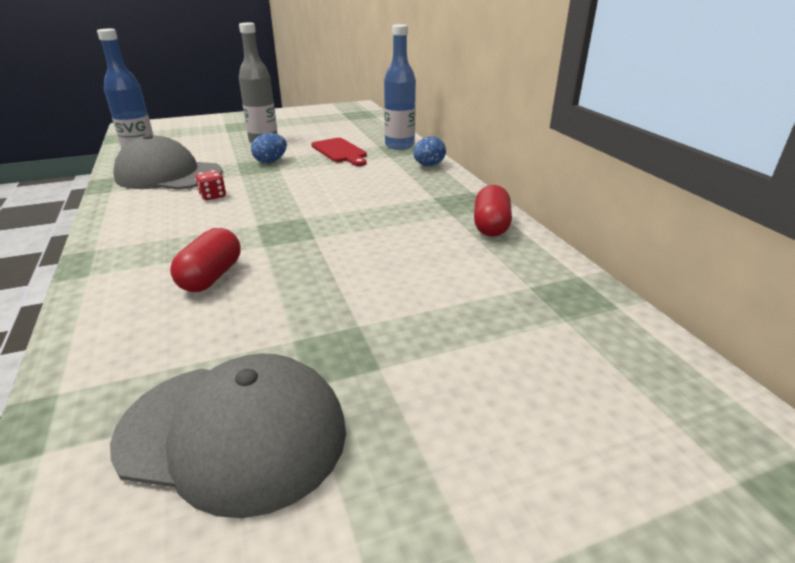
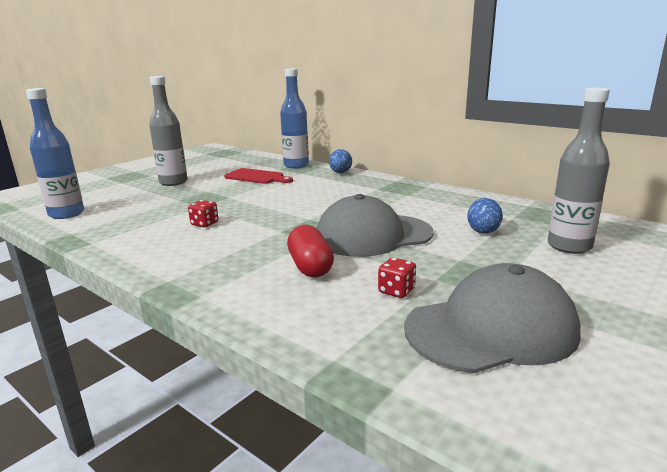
camera: 30 degrees left, 10 degrees down
grey cap [113,134,222,190] -> grey cap moved to [316,194,434,257]
blue egg [251,133,287,163] -> blue egg moved to [468,198,503,234]
red capsule [474,185,512,237] -> none
none -> red dice [378,257,416,298]
none -> grey bottle [548,88,610,254]

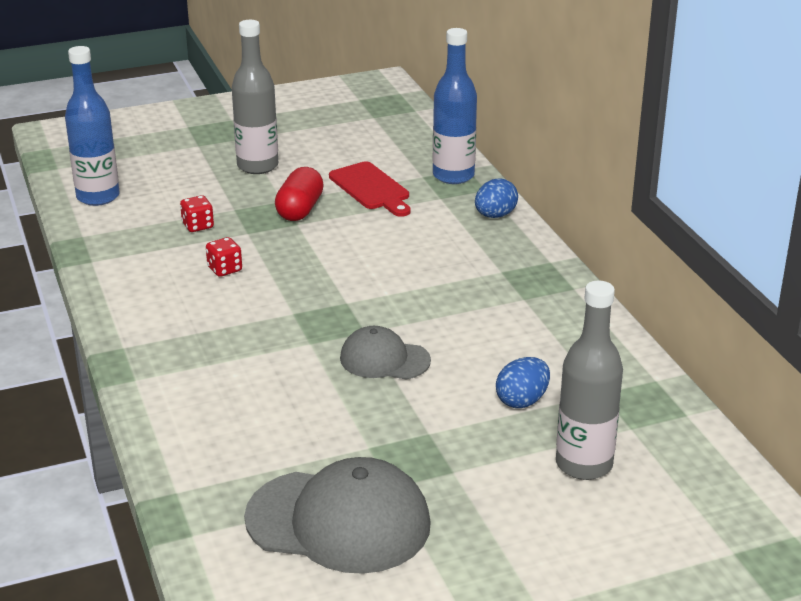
camera: 30 degrees right, 10 degrees up
red capsule [287,225,334,277] -> red capsule moved to [275,167,324,221]
grey cap [316,194,434,257] -> grey cap [340,326,431,379], size x0.57
red dice [378,257,416,298] -> red dice moved to [180,195,214,232]

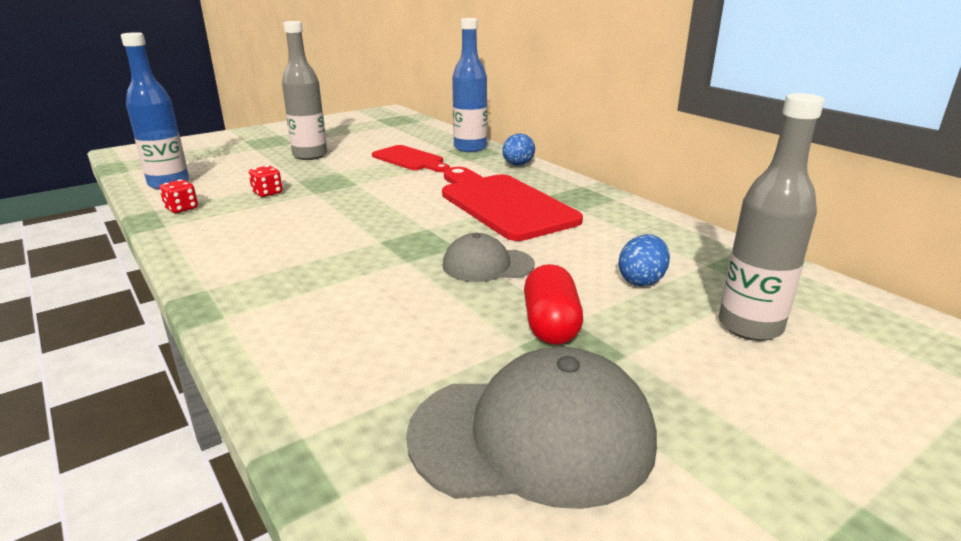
camera: 15 degrees left, 5 degrees down
red dice [206,237,242,277] -> red dice moved to [159,179,198,213]
red capsule [275,167,324,221] -> red capsule moved to [524,264,583,345]
none -> red cutting board [442,167,583,241]

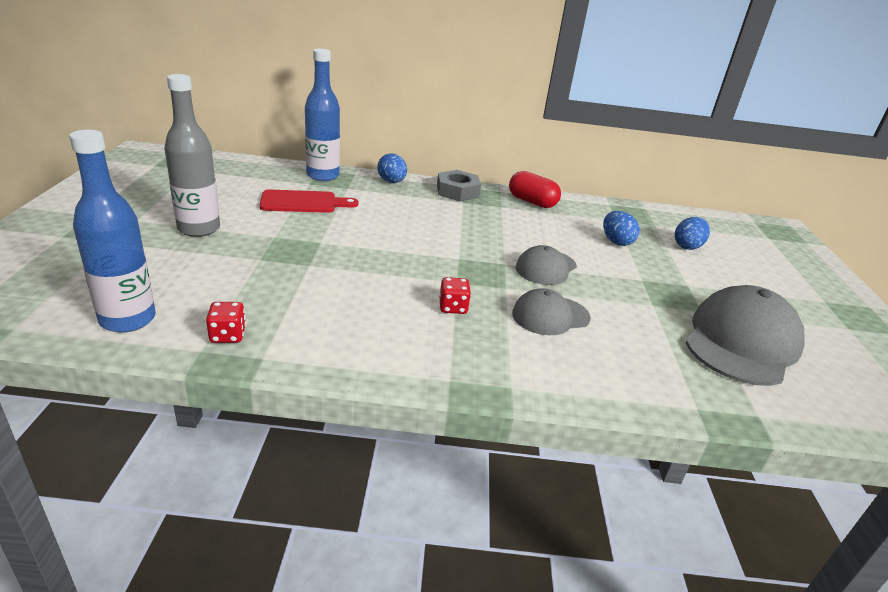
camera: 55 degrees left, 5 degrees up
red dice [249,165,282,197] -> red dice moved to [440,277,471,314]
red cutting board [442,167,583,241] -> none
red capsule [524,264,583,345] -> red capsule moved to [509,171,561,208]
grey bottle [718,93,824,341] -> blue egg [675,217,710,250]
none -> grey nut [437,170,481,201]
none -> grey cap [512,288,591,335]

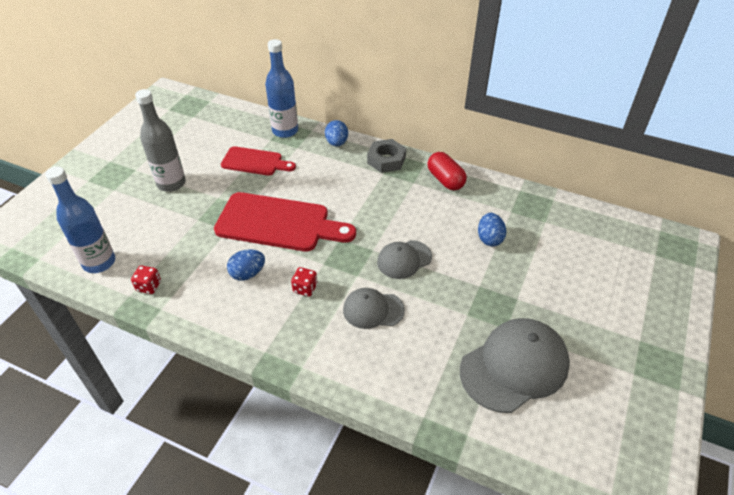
camera: 25 degrees right, 15 degrees up
blue egg [675,217,710,250] -> blue egg moved to [227,249,265,281]
none -> red cutting board [214,192,356,252]

